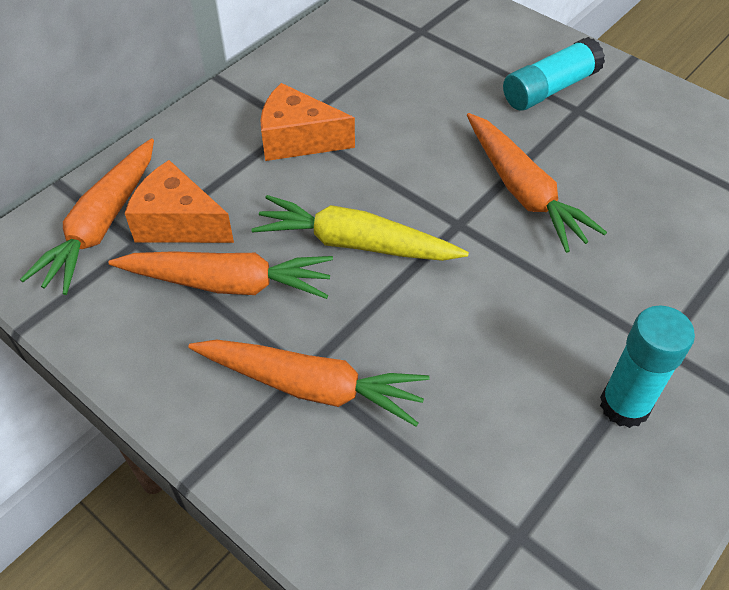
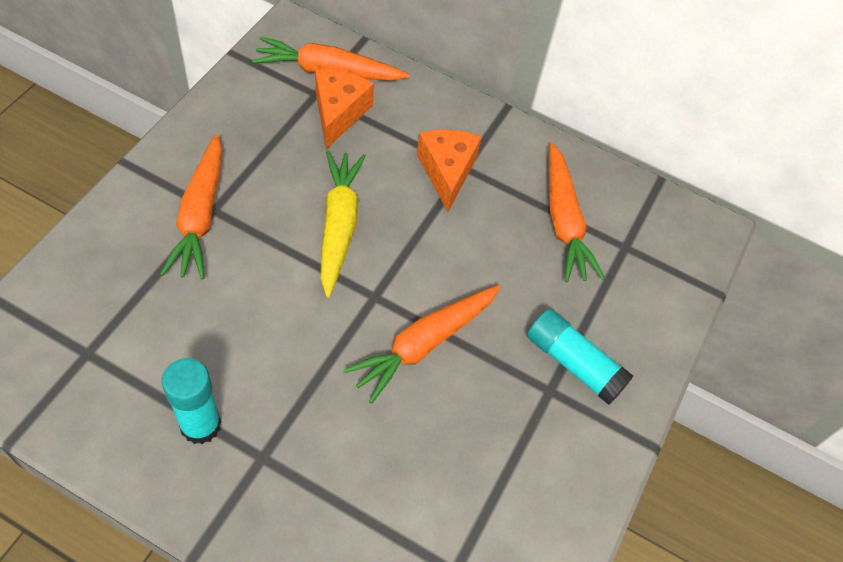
camera: 70 degrees right, 5 degrees up
orange carrot [109,251,333,299] -> orange carrot moved to [549,143,605,283]

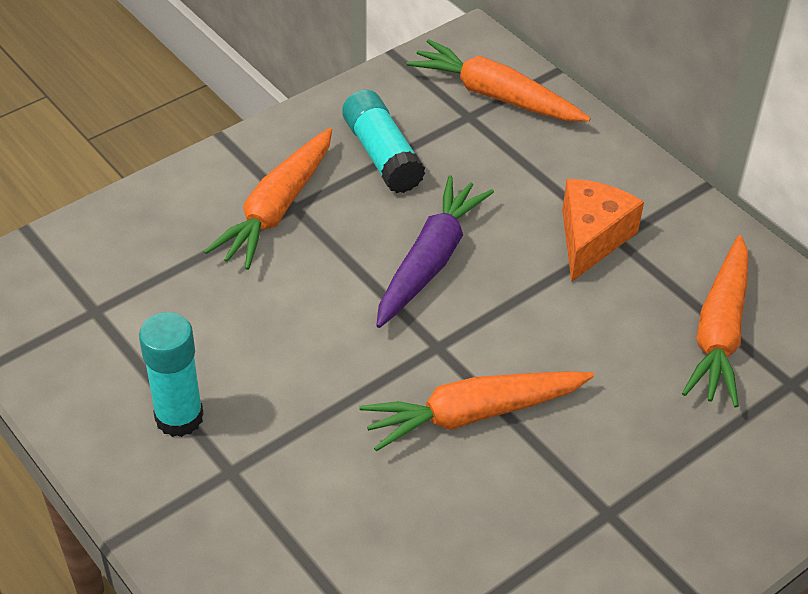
camera: 30 degrees right, 10 degrees down
orange cheese [315,70,374,149] -> none
yellow carrot [321,151,366,298] -> purple carrot [376,175,494,328]
turquoise glue stick [527,308,633,405] -> turquoise glue stick moved to [342,90,425,193]

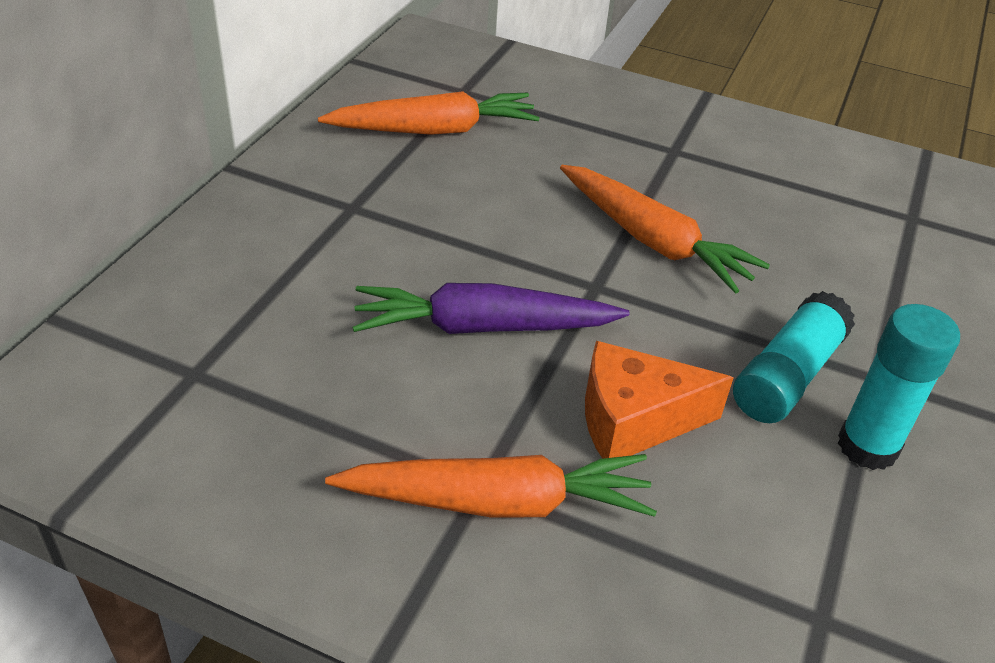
camera: 120 degrees left, 5 degrees down
turquoise glue stick [342,90,425,193] -> turquoise glue stick moved to [733,291,855,423]
orange carrot [407,39,591,121] -> none
orange cheese [562,179,644,282] -> orange cheese moved to [585,341,734,459]

